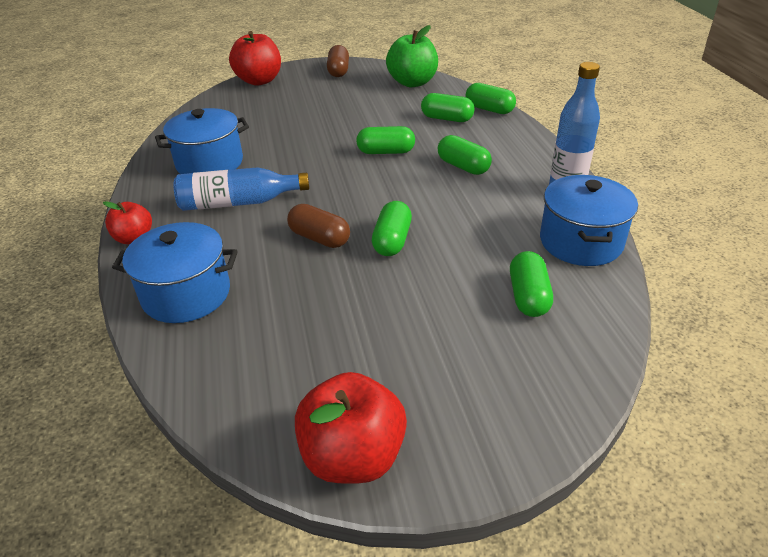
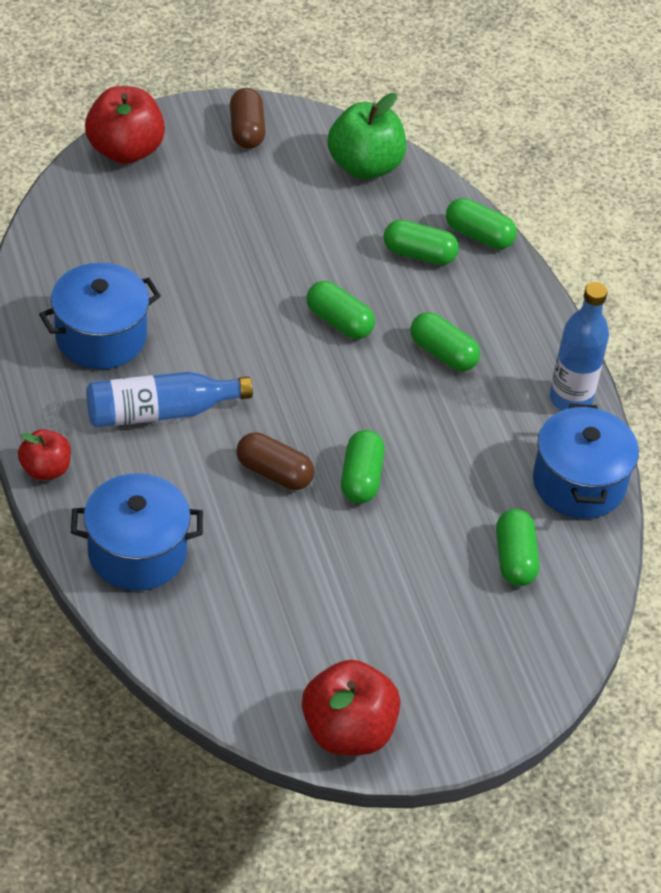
camera: 10 degrees left, 10 degrees up
green capsule [356,126,415,154] -> green capsule turned 45 degrees clockwise [306,281,375,339]

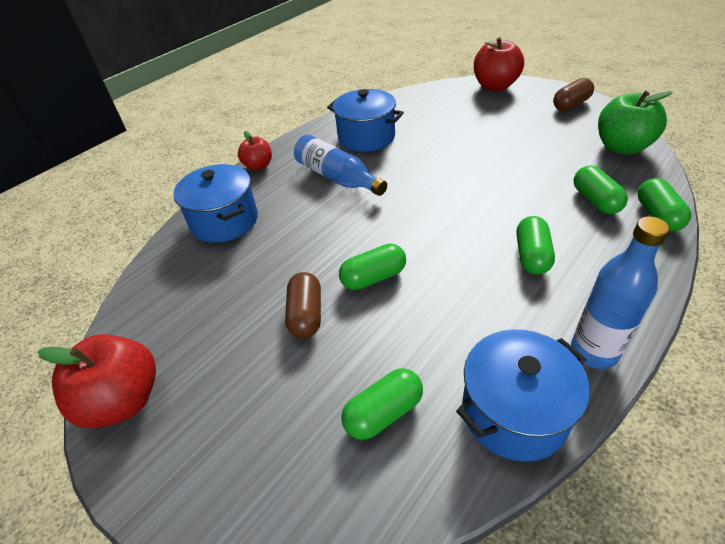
camera: 65 degrees right, 5 degrees down
brown capsule [236,432,314,490] -> brown capsule moved to [285,272,321,338]
green capsule [306,281,375,339] -> none

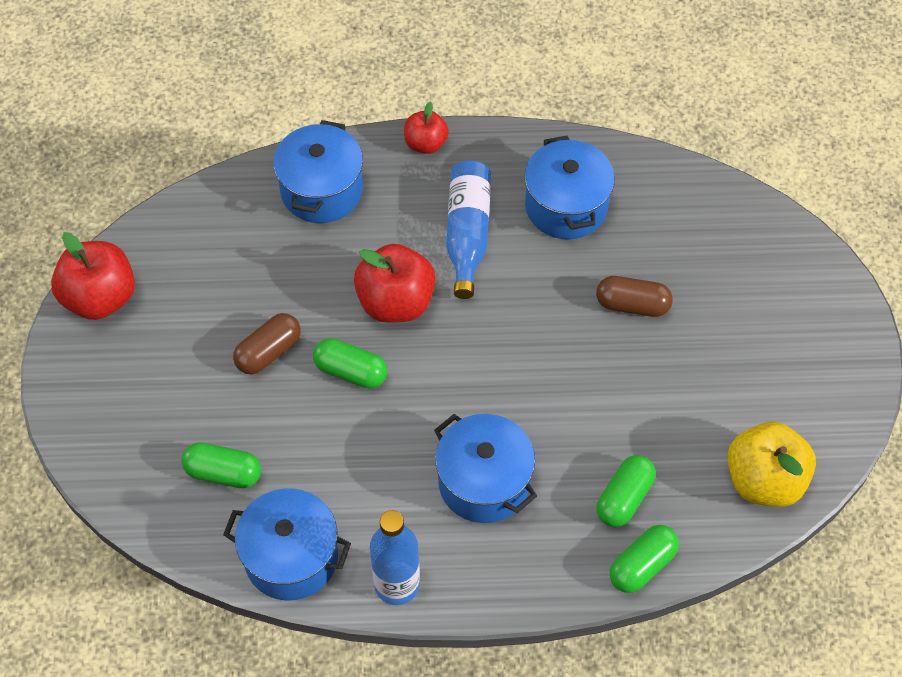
camera: 45 degrees right, 15 degrees up
red apple [474,37,524,91] -> red apple moved to [354,244,436,323]
green capsule [516,216,555,275] -> blue pot [434,414,537,523]
brown capsule [553,78,594,111] -> brown capsule moved to [596,276,673,317]
green apple [598,91,673,155] -> yellow apple [727,422,816,507]

